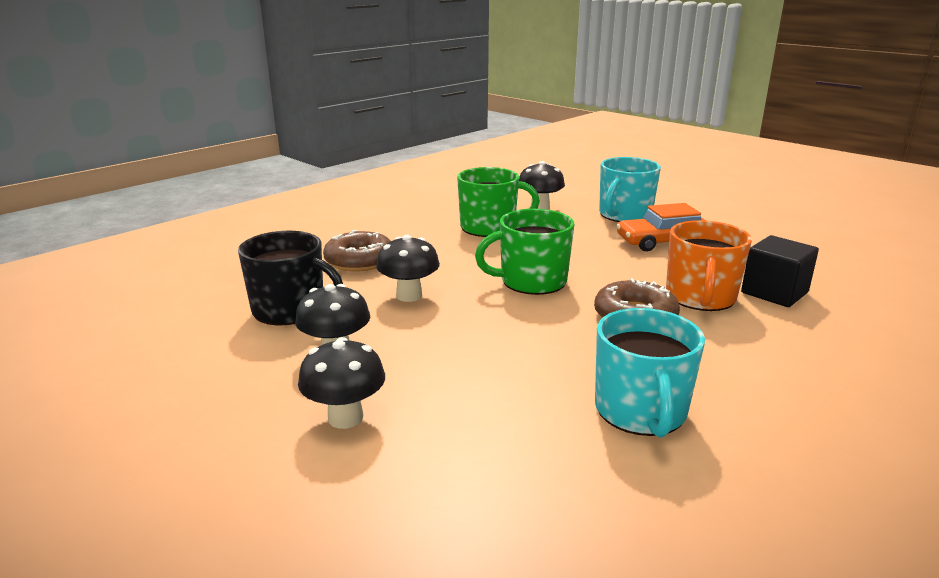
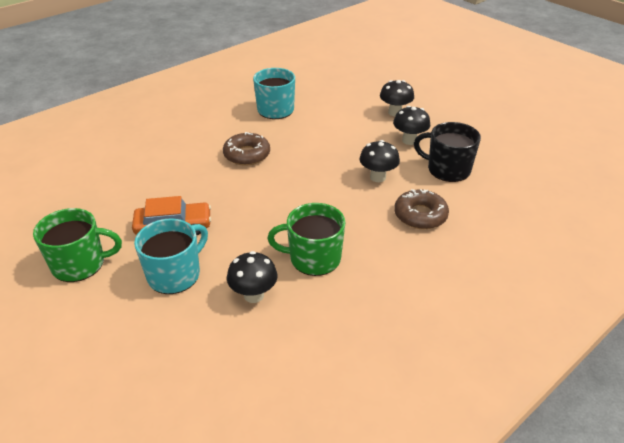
camera: 175 degrees left, 15 degrees up
green mug [475,209,574,295] -> green mug moved to [33,208,122,282]
orange mug [666,220,752,311] -> none
black cube [741,235,819,307] -> none

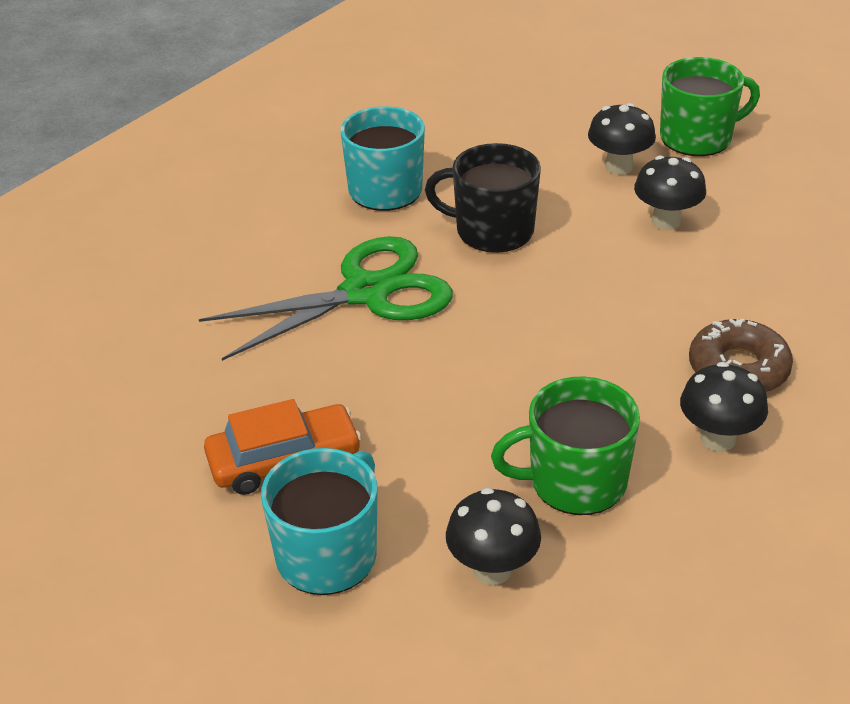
camera: 10 degrees left, 0 degrees up
green mug [33,208,122,282] -> green mug moved to [660,57,760,156]
brown donut [223,132,270,166] -> green scissors [199,236,453,361]
black mushroom [359,140,400,182] -> black mushroom moved to [680,362,768,452]
black mug [414,122,481,182] -> black mug moved to [425,143,541,253]

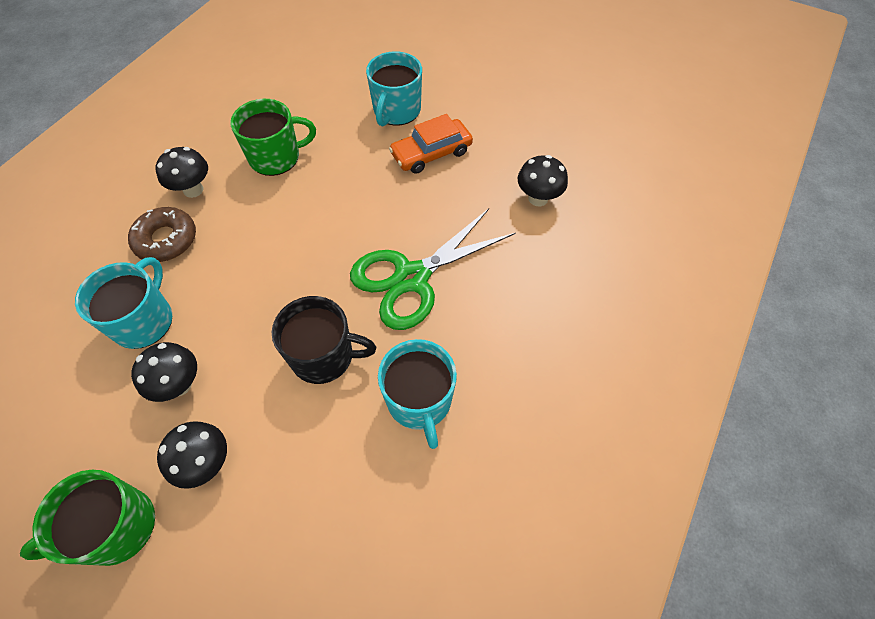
camera: 170 degrees right, 20 degrees up
black mushroom [446,488,541,585] -> black mushroom moved to [518,155,568,206]
none -> turquoise mug [75,257,172,349]

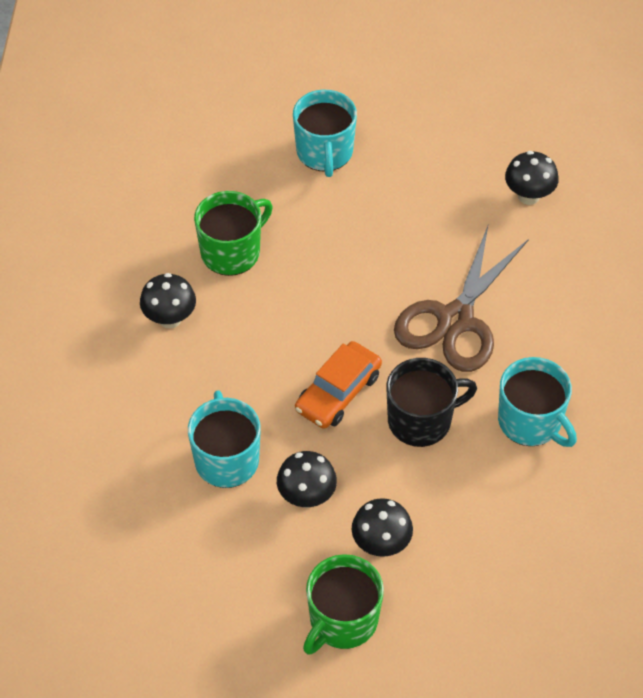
camera: 25 degrees left, 5 degrees down
brown donut [128,207,196,262] -> none
green scissors [350,208,516,330] -> brown scissors [394,226,529,372]
orange car [389,114,473,174] -> orange car moved to [295,341,382,429]

